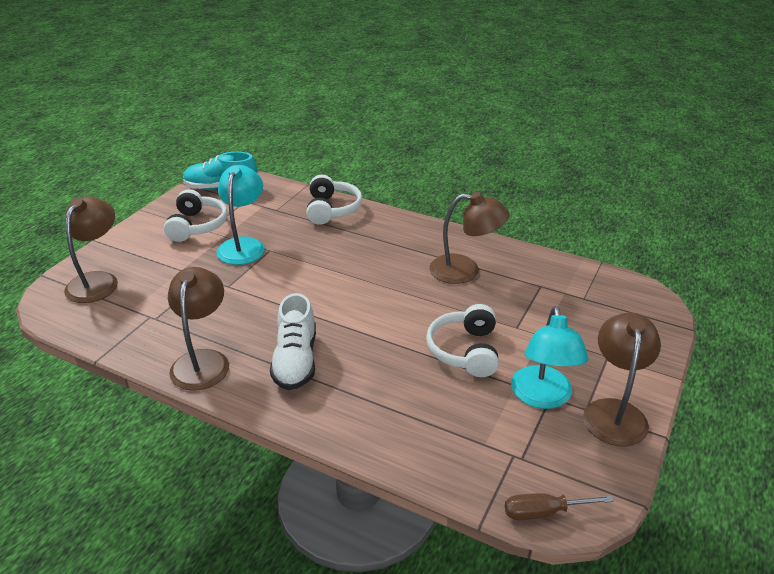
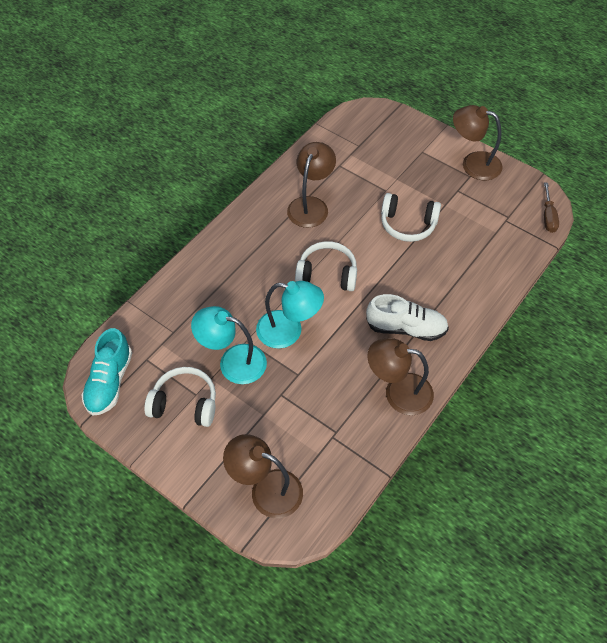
camera: 80 degrees left, 20 degrees up
white headphones [306,175,363,225] -> white headphones moved to [295,241,357,291]
turquoise lamp [511,306,589,409] -> turquoise lamp moved to [256,281,324,349]

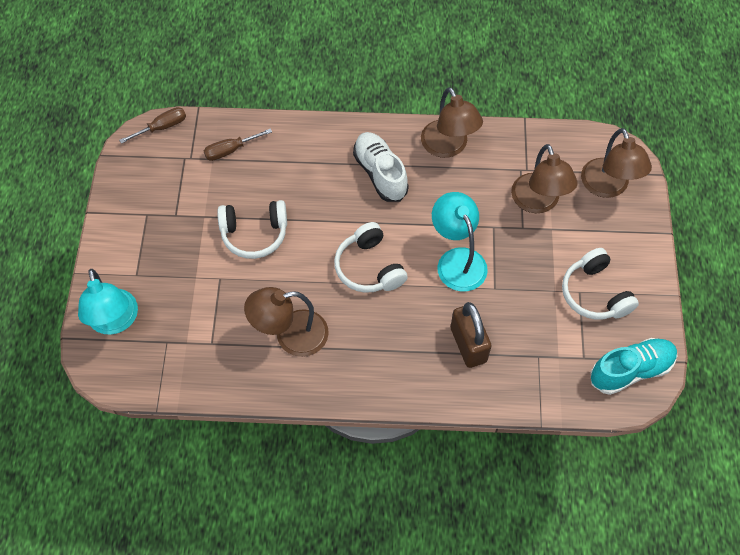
camera: 125 degrees left, 5 degrees up
turquoise lamp [191,306,267,384] -> turquoise lamp moved to [78,269,138,335]
white headphones [381,193,441,242] -> white headphones turned 105 degrees clockwise [217,200,287,259]
brown lamp [453,105,503,180] -> brown lamp moved to [511,144,578,213]
none -> brown screwdriver [204,129,272,161]
none -> brown padlock [451,302,491,368]

